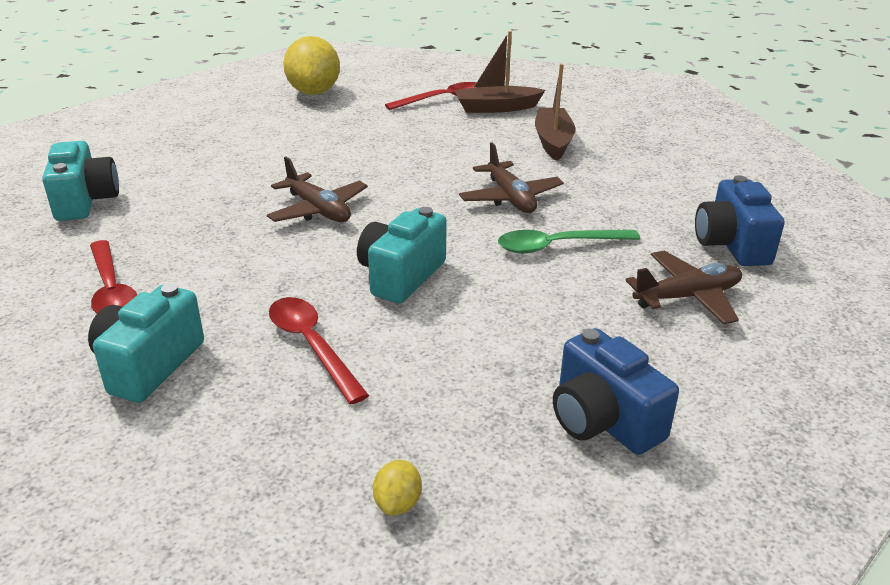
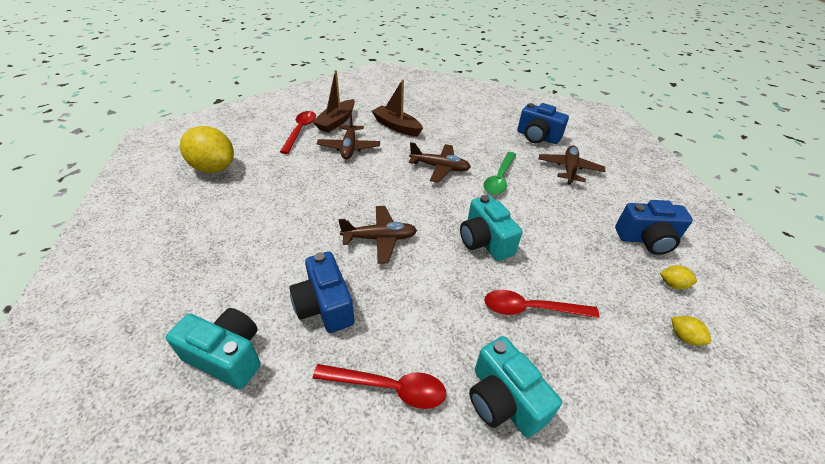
camera: 55 degrees left, 10 degrees up
none -> blue camera [289,252,355,333]
none -> brown plane [317,113,380,159]
none -> yellow lemon [660,265,697,289]

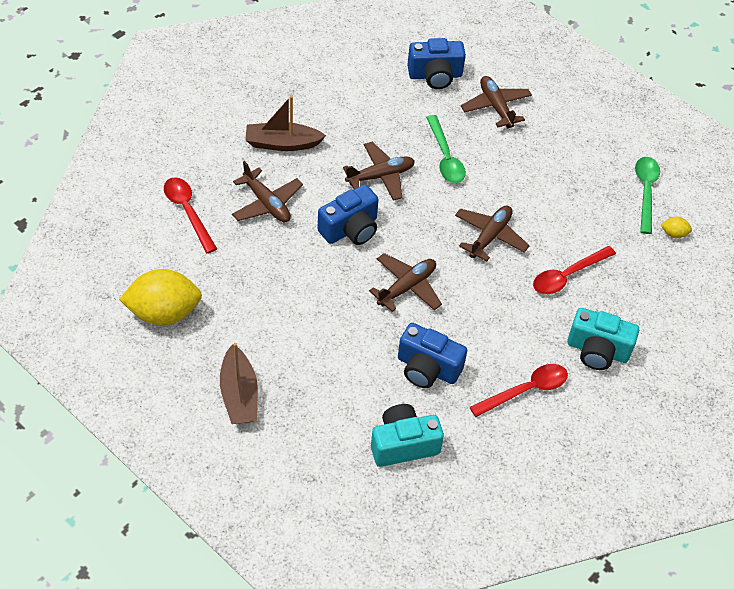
camera: 40 degrees left, 10 degrees up
brown boat [313,70,355,133] -> brown boat moved to [220,343,258,424]
turquoise camera [460,195,522,261] -> brown plane [455,205,530,261]
blue camera [615,200,693,255] -> blue camera moved to [317,185,379,245]
yellow lemon [660,265,697,289] -> green spoon [635,157,660,234]

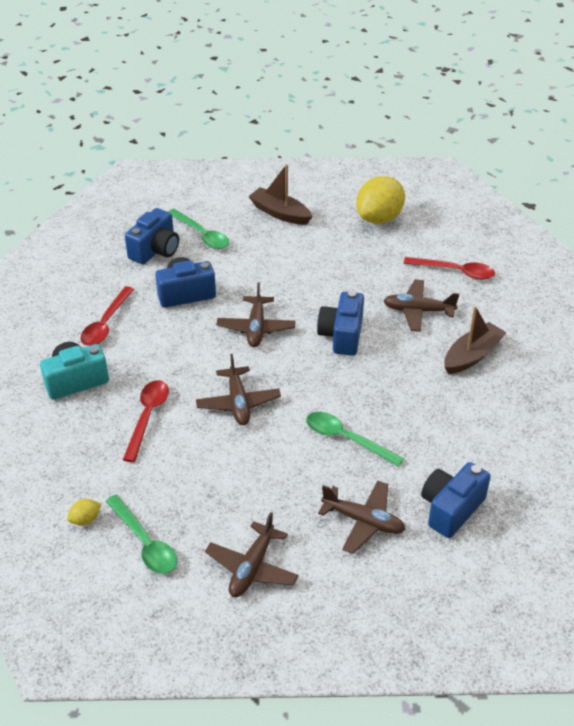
camera: 140 degrees right, 10 degrees down
brown plane [343,142,415,201] -> brown plane moved to [205,512,299,597]
turquoise camera [371,404,444,467] -> blue camera [125,208,179,264]
none -> green spoon [168,209,229,249]

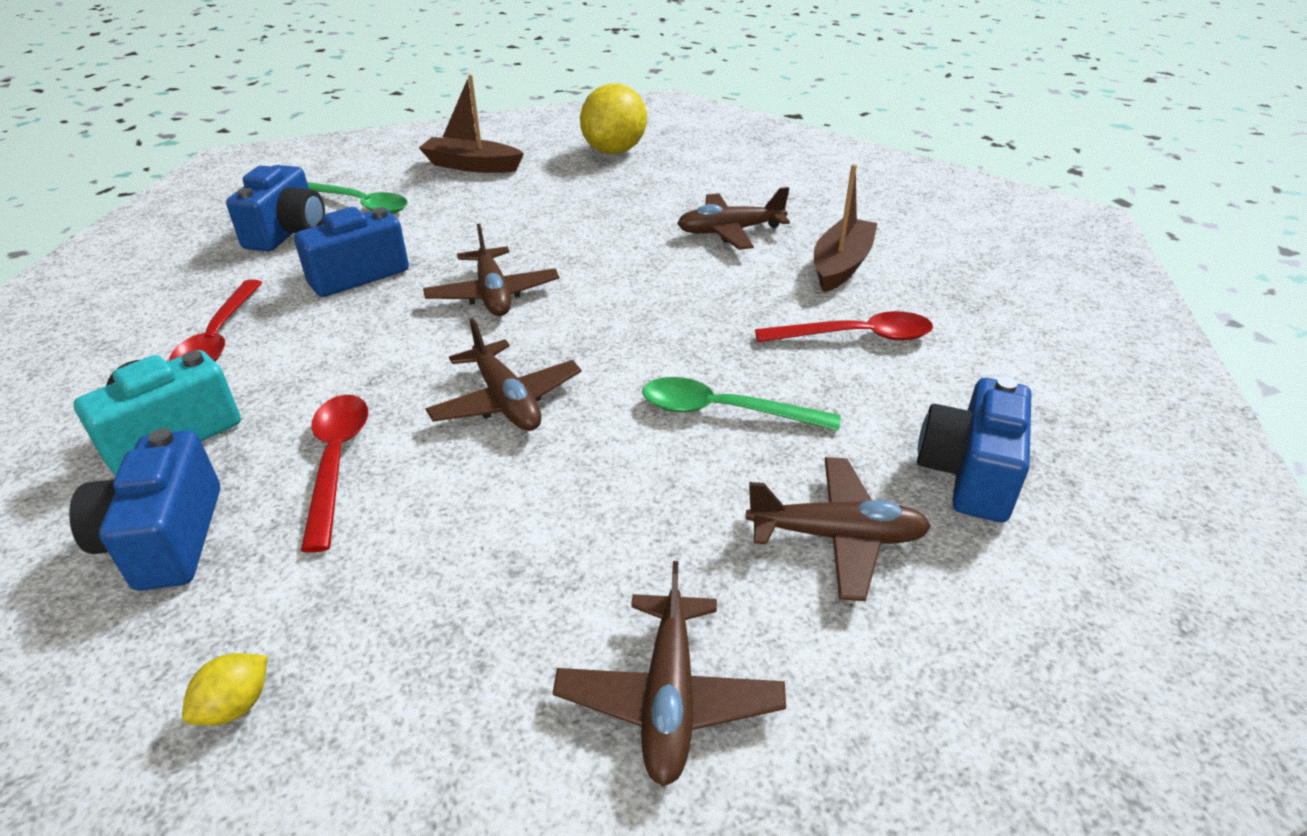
camera: 20 degrees left, 5 degrees down
green spoon [106,495,177,574] -> none
blue camera [317,291,364,356] -> blue camera moved to [69,428,220,591]
red spoon [403,257,495,280] -> red spoon moved to [755,311,933,342]

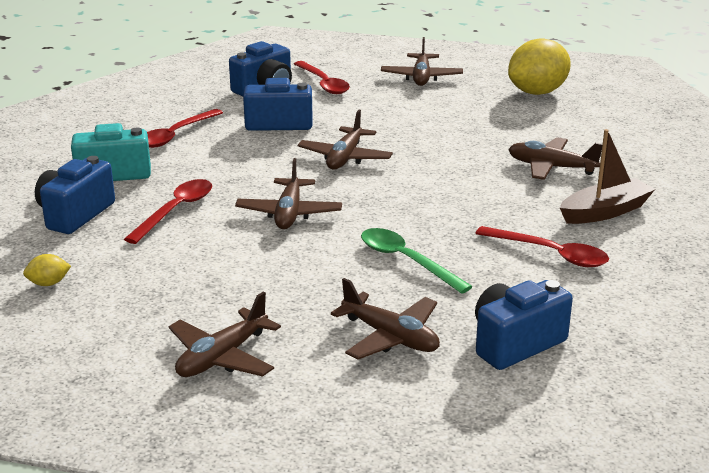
camera: 35 degrees right, 10 degrees down
green spoon [307,182,408,214] -> red spoon [294,61,350,94]
brown boat [419,74,524,173] -> brown plane [381,37,463,86]

